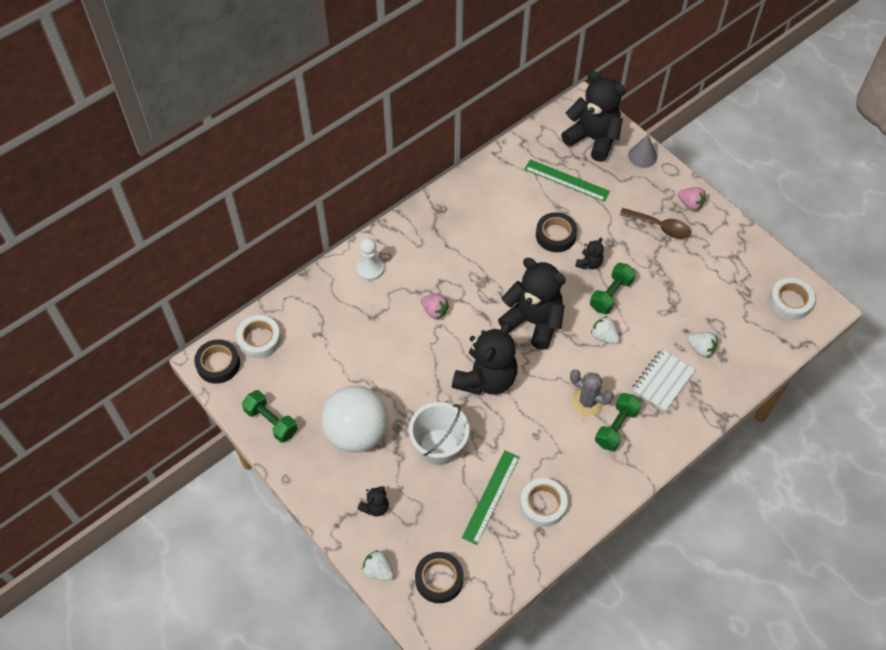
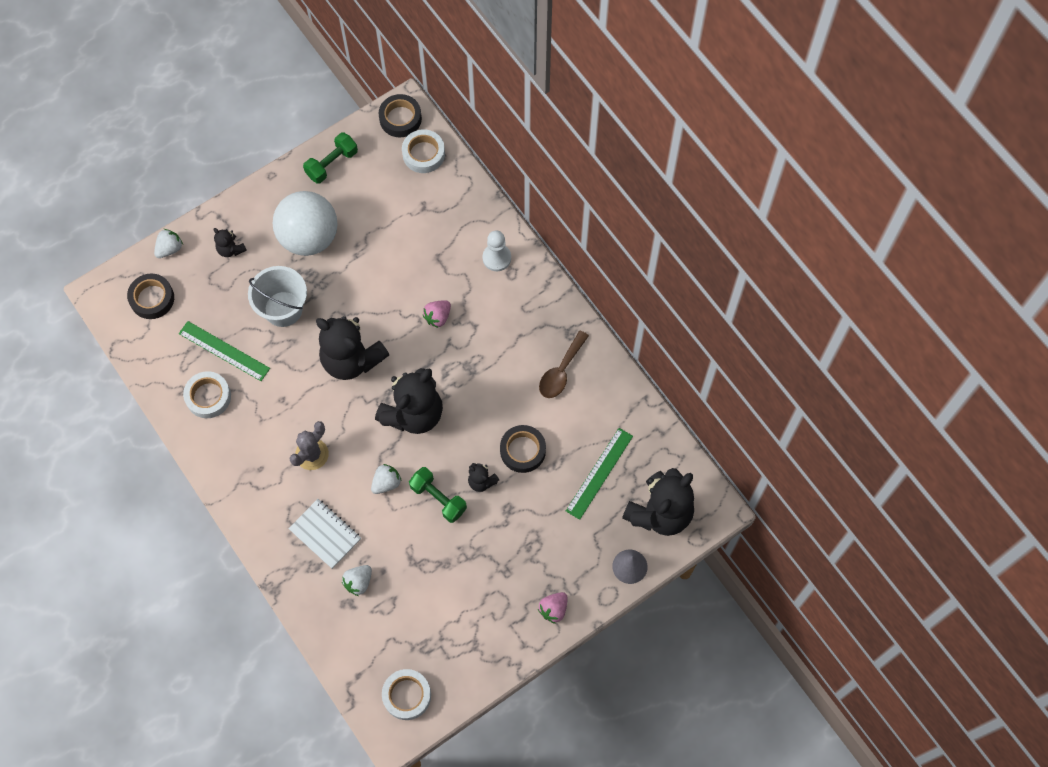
camera: 95 degrees right, 10 degrees up
green dumbbell [595,393,642,451] -> none
brown spoon [620,208,691,239] -> brown spoon moved to [539,331,589,398]

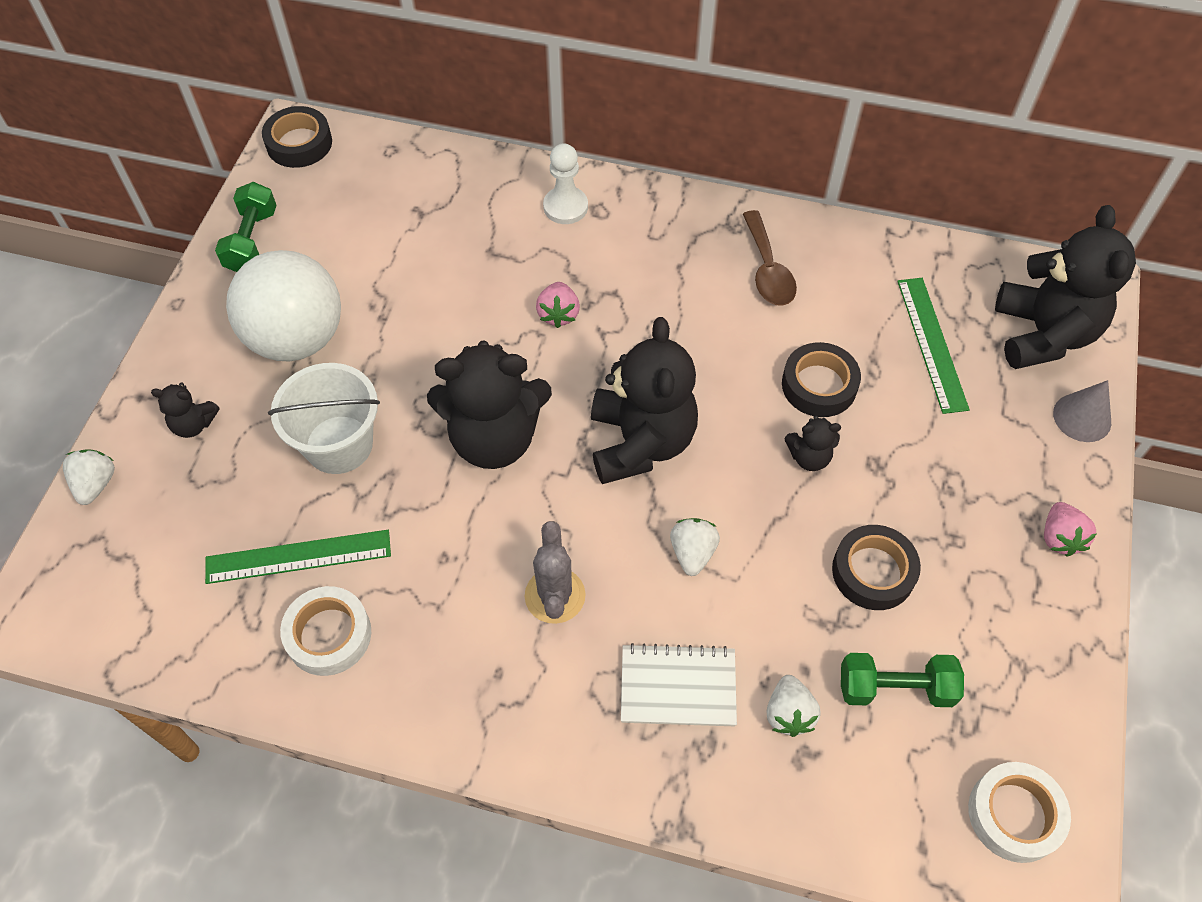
camera: 40 degrees left, 10 degrees down
black tape [127,274,174,319] -> black tape moved to [832,525,921,610]
white tape [402,130,445,173] -> none
green dumbbell [409,467,467,523] -> green dumbbell moved to [841,653,964,707]

